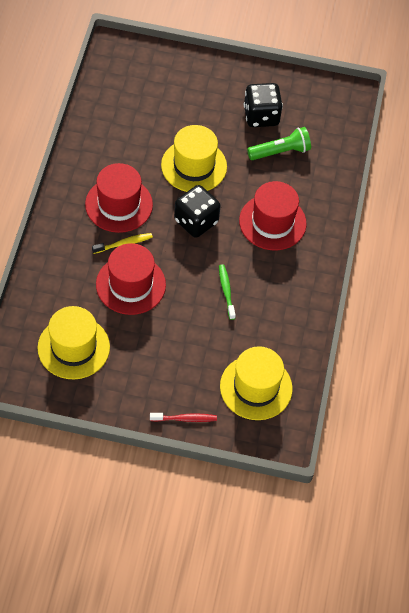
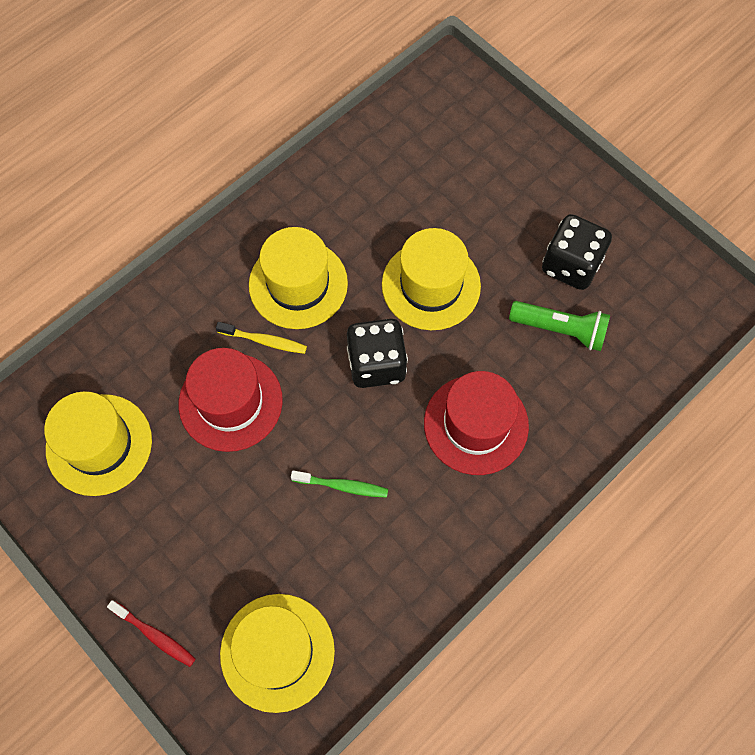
camera: 40 degrees right, 10 degrees up
red hat [85,163,153,233] -> yellow hat [249,227,348,329]
green toothbrush [219,264,236,320] -> green toothbrush turned 75 degrees clockwise [291,471,388,498]

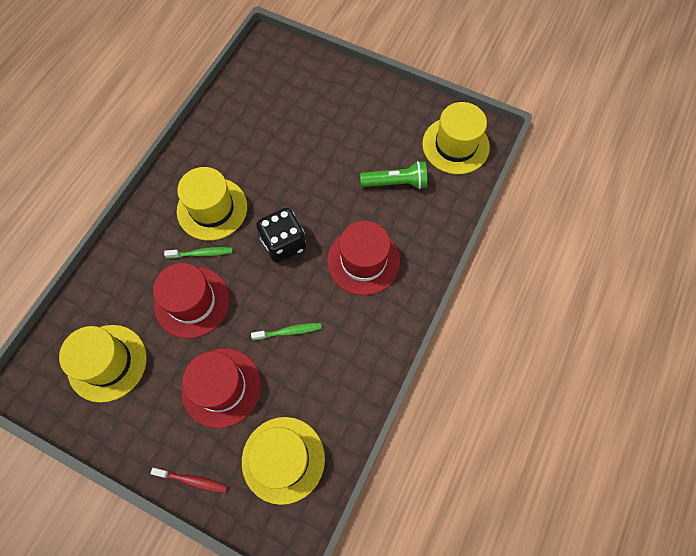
camera: 20 degrees left, 0 degrees up
yellow toothbrush [216,322,307,354] -> green toothbrush [164,247,233,259]
yellow hat [382,228,481,330] -> yellow hat moved to [422,102,490,174]
black dice [542,214,612,290] -> none
none -> red hat [181,348,261,428]

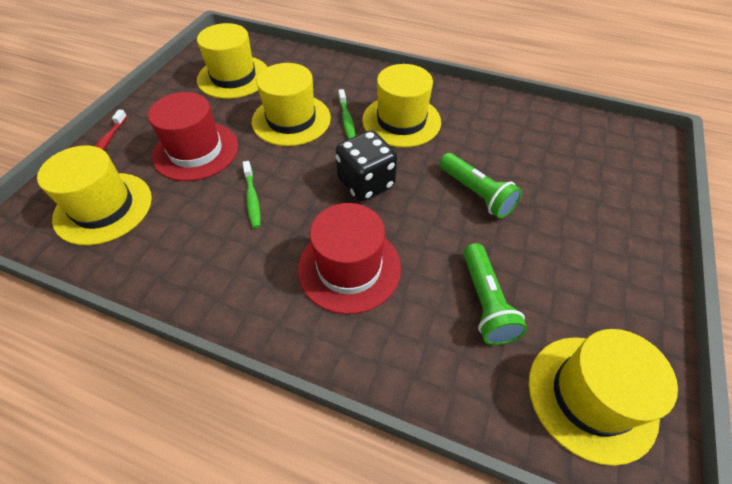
camera: 85 degrees right, 15 degrees down
red hat [153,263,230,338] -> yellow hat [252,63,331,146]
none -> green flashlight [439,153,522,218]

